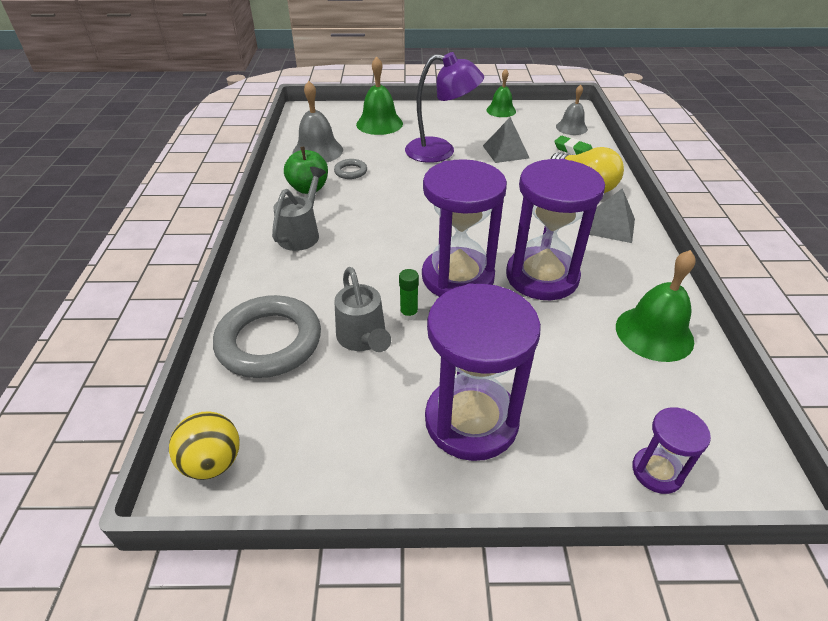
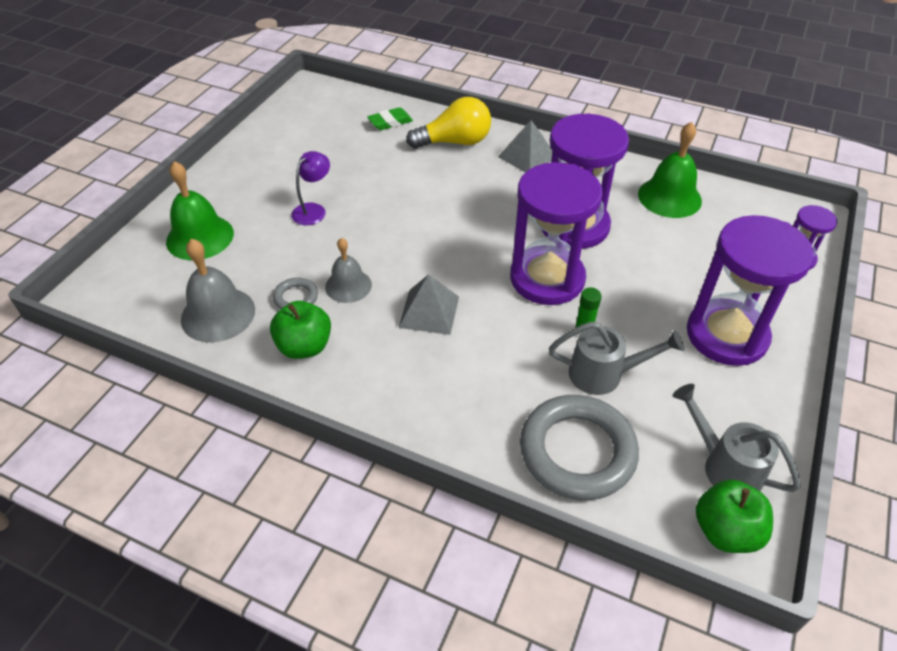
camera: 65 degrees left, 5 degrees up
yellow ball [169,411,240,480] -> green apple [696,479,773,553]
grey watering can [272,167,326,251] -> grey watering can moved to [673,384,801,492]
purple lamp [405,52,484,163] -> purple lamp [291,151,330,225], size x0.54
grey pyramid [483,117,529,163] -> grey pyramid moved to [398,275,459,335]
green bell [486,69,516,117] -> none
grey bell [556,85,588,135] -> grey bell moved to [325,238,372,303]

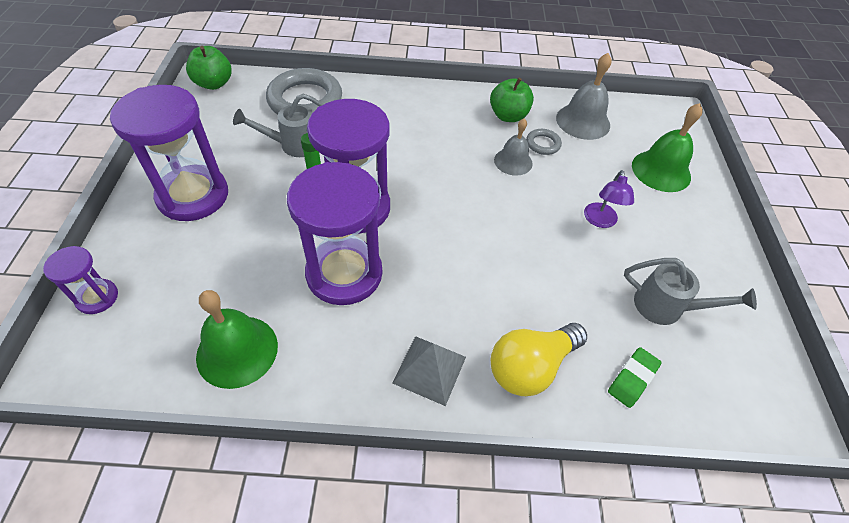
camera: 155 degrees right, 5 degrees up
grey pyramid [398,275,459,335] -> none
grey watering can [673,384,801,492] -> grey watering can moved to [624,258,757,325]

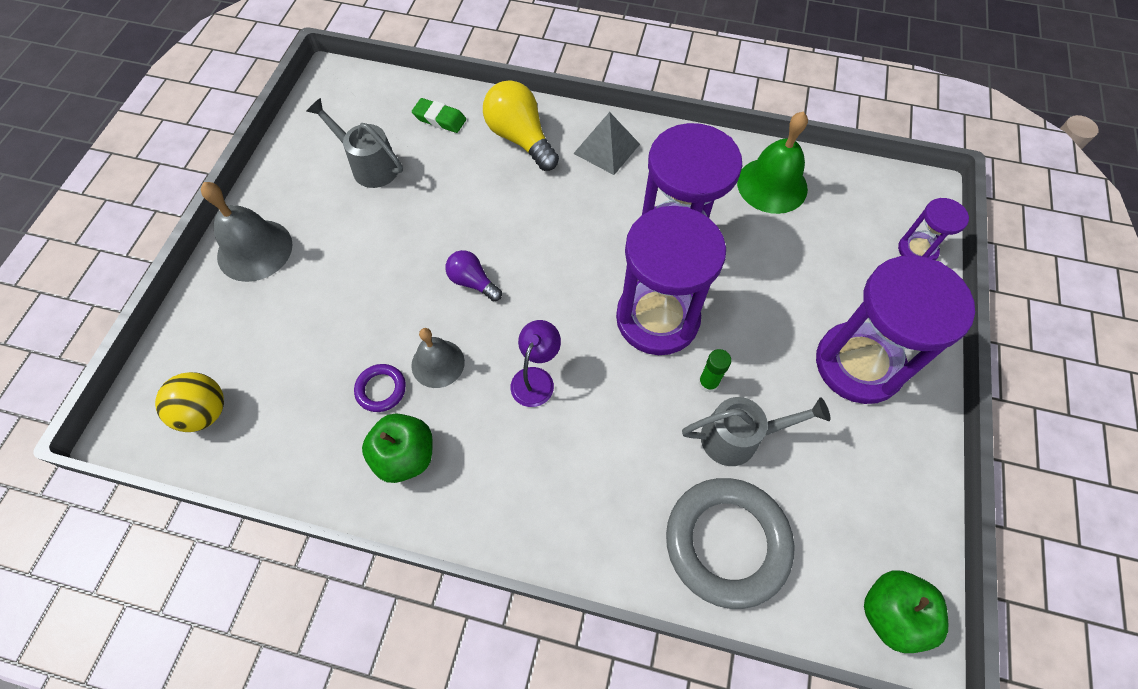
camera: 165 degrees left, 10 degrees up
yellow light bulb [491,323,587,396] -> yellow light bulb turned 105 degrees counterclockwise [483,80,559,171]
grey ring [526,129,562,155] -> purple ring [354,364,406,412]
grey bell [556,53,612,140] -> grey bell moved to [201,182,293,282]
purple lamp [584,170,634,228] -> purple lamp moved to [510,320,561,407]
green eraser [608,347,662,408] -> green eraser turned 60 degrees clockwise [412,98,466,133]
green bell [632,103,703,192] -> none
none -> yellow ball [155,372,224,432]
none -> purple light bulb [445,250,502,302]

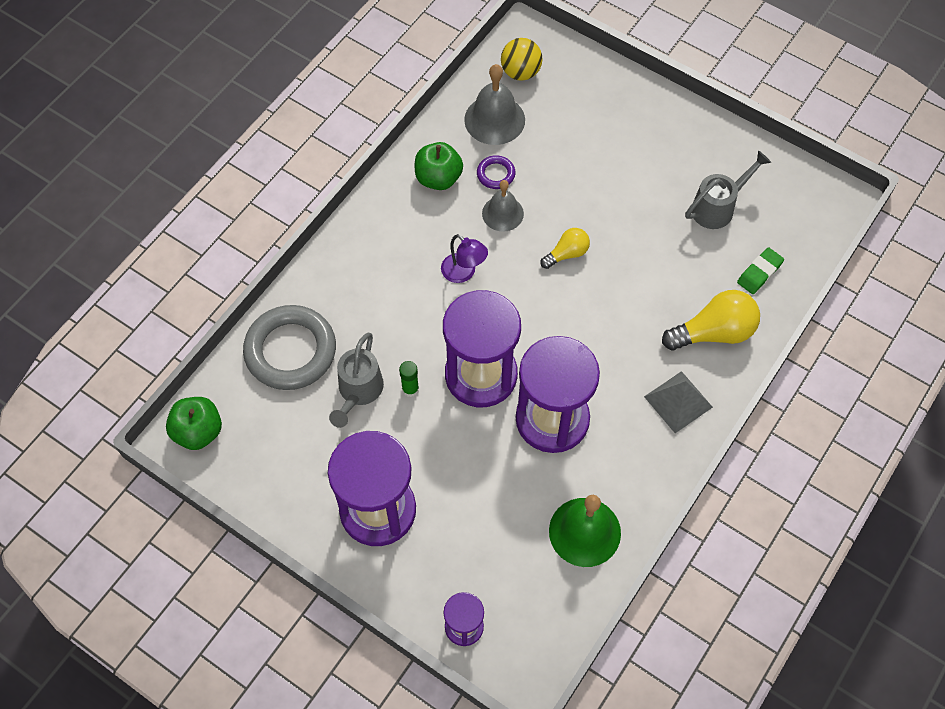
camera: 110 degrees right, 0 degrees up
grey bell [201,182,293,282] -> grey bell moved to [464,64,525,145]
purple light bulb [445,250,502,302] -> yellow light bulb [540,228,590,269]

